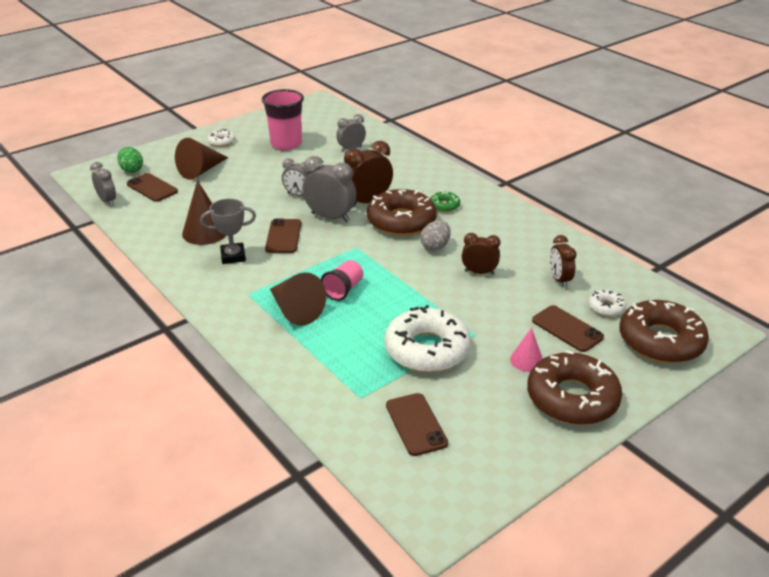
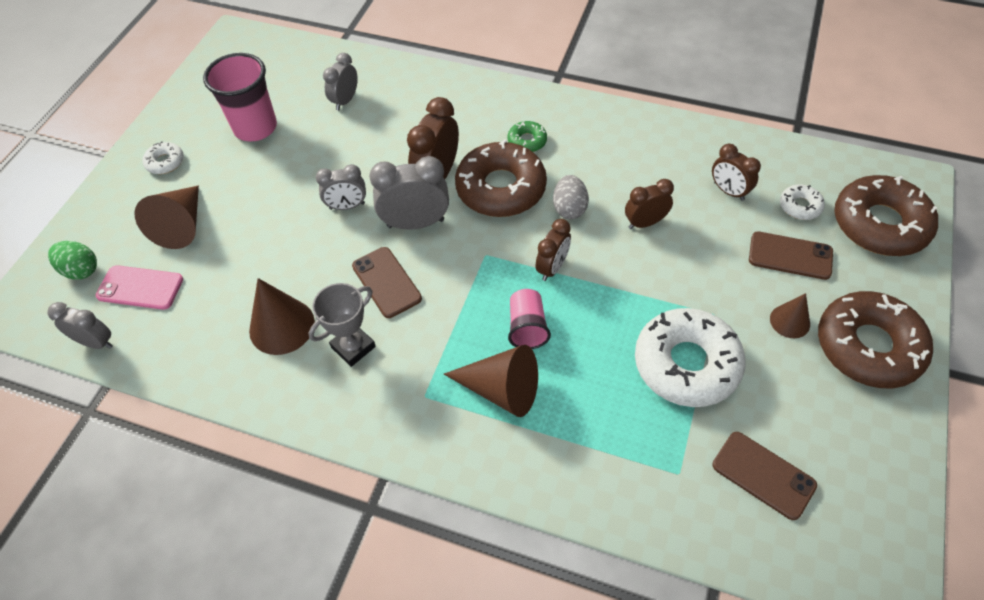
camera: 30 degrees left, 20 degrees up
brown phone [127,173,178,202] -> pink phone [96,265,183,310]
pink cone [510,327,543,372] -> brown cone [770,293,810,338]
none -> brown clock [535,219,571,281]

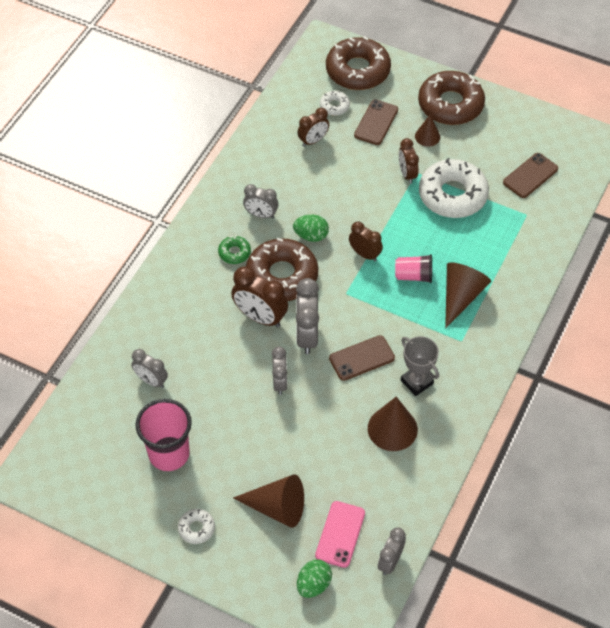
camera: 85 degrees left, 0 degrees up
grey egg [553,175,589,219] -> green egg [293,215,329,242]
brown clock [625,179,674,229] -> brown clock moved to [399,138,419,184]
none -> grey clock [243,184,278,218]

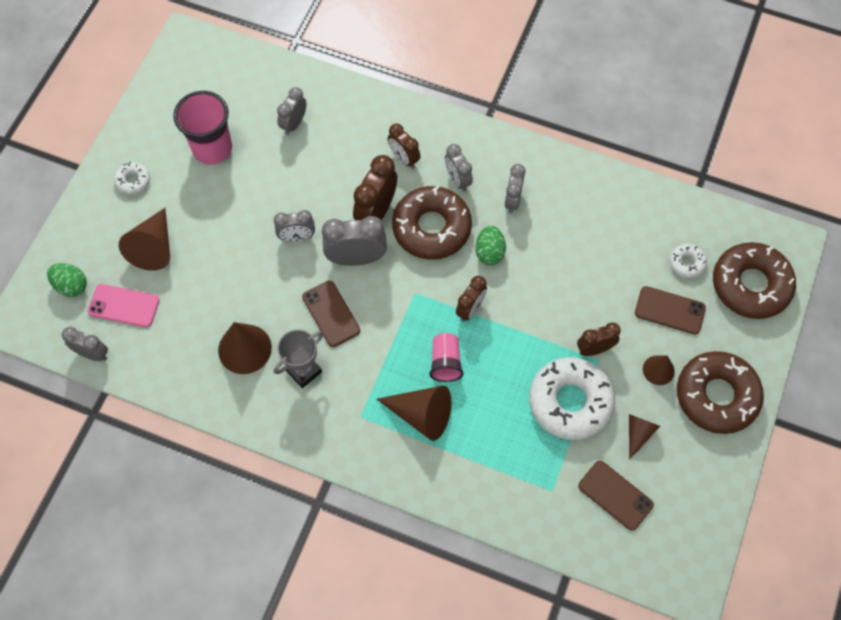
camera: 85 degrees right, 10 degrees up
green donut [218,235,251,264] -> grey clock [445,144,473,191]
brown clock [297,108,329,147] -> brown clock moved to [388,124,421,168]
none -> brown cone [629,414,660,460]

